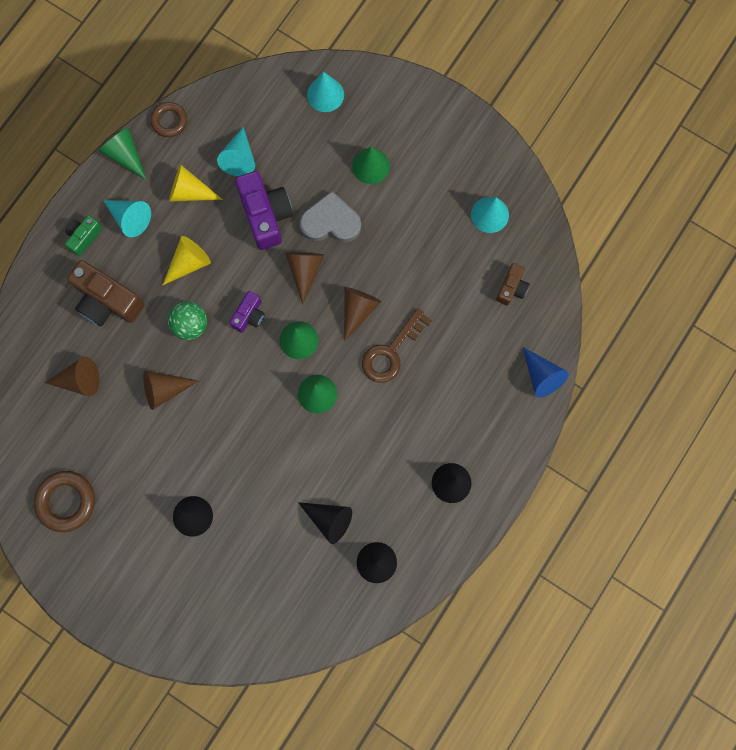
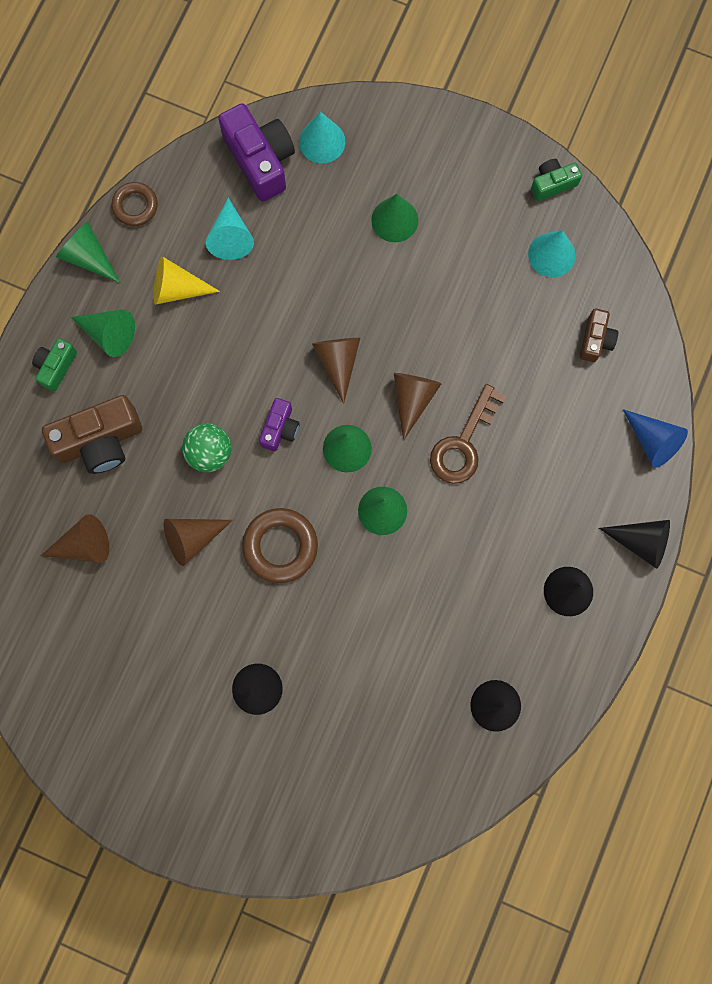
camera: 10 degrees left, 0 degrees up
brown ring [34,471,95,532] -> brown ring moved to [242,508,318,583]
brown camera [67,260,144,326] -> brown camera turned 45 degrees counterclockwise [42,395,142,474]
turquoise cone [103,200,151,237] -> green cone [71,310,135,357]
yellow cone [163,236,211,285] -> none
purple camera [235,171,293,250] -> purple camera moved to [218,103,295,202]
black cone [298,502,352,544] -> black cone moved to [599,520,670,569]
grey heart [300,191,361,242] -> none
none -> green camera [531,159,582,201]

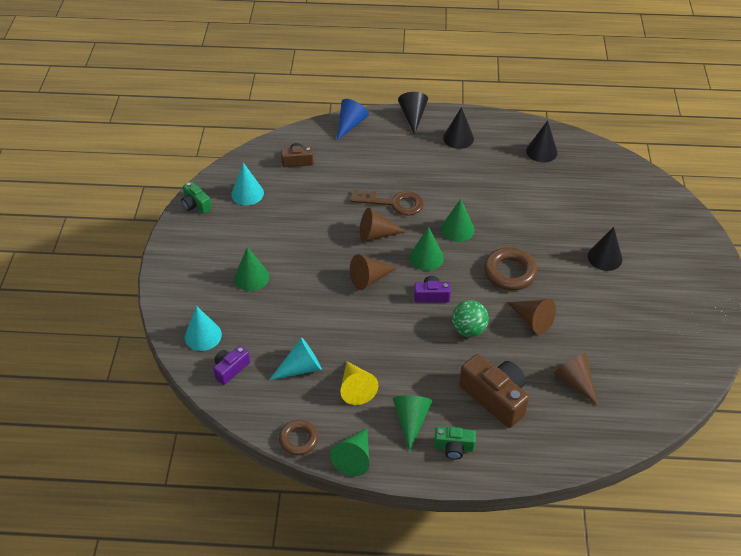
camera: 110 degrees left, 30 degrees down
purple camera [218,103,295,202] -> purple camera [213,346,250,385], size x0.55

